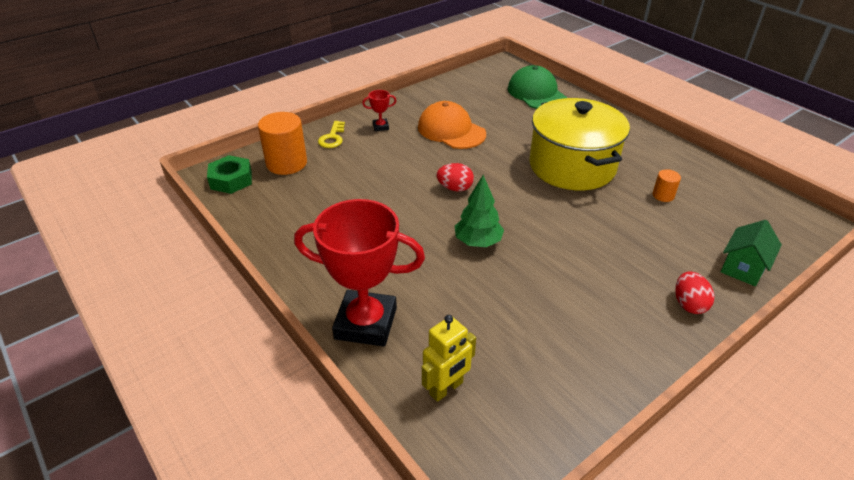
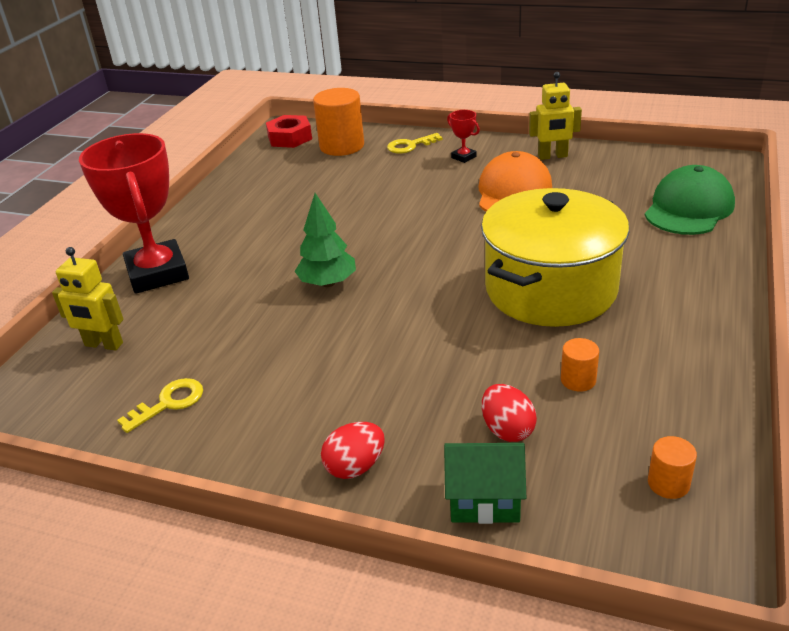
camera: 60 degrees right, 5 degrees down
green nut [207,155,252,194] -> red nut [266,115,312,148]
red egg [436,163,474,192] -> red egg moved to [482,384,537,442]
none -> yellow key [117,378,203,433]
none -> yellow robot [529,72,582,160]
none -> orange cylinder [648,436,697,499]

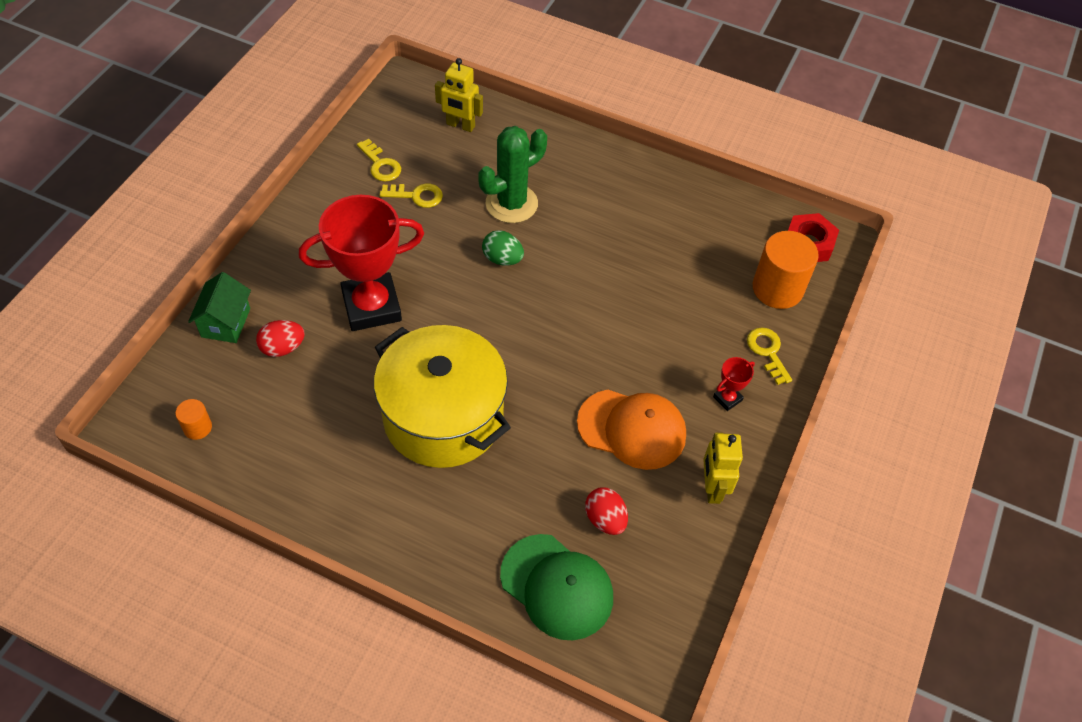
camera: 90 degrees right, 20 degrees up
yellow robot [52,247,124,351] -> yellow robot turned 90 degrees counterclockwise [435,58,483,132]
red trophy [79,133,189,294] -> red trophy moved to [299,195,424,331]
green tree [295,193,356,287] -> green egg [482,230,524,266]
red egg [321,422,385,479] -> red egg moved to [585,487,628,535]
orange cylinder [561,338,599,392] -> none
none -> yellow key [380,183,443,208]
none -> green cactus [478,126,547,223]

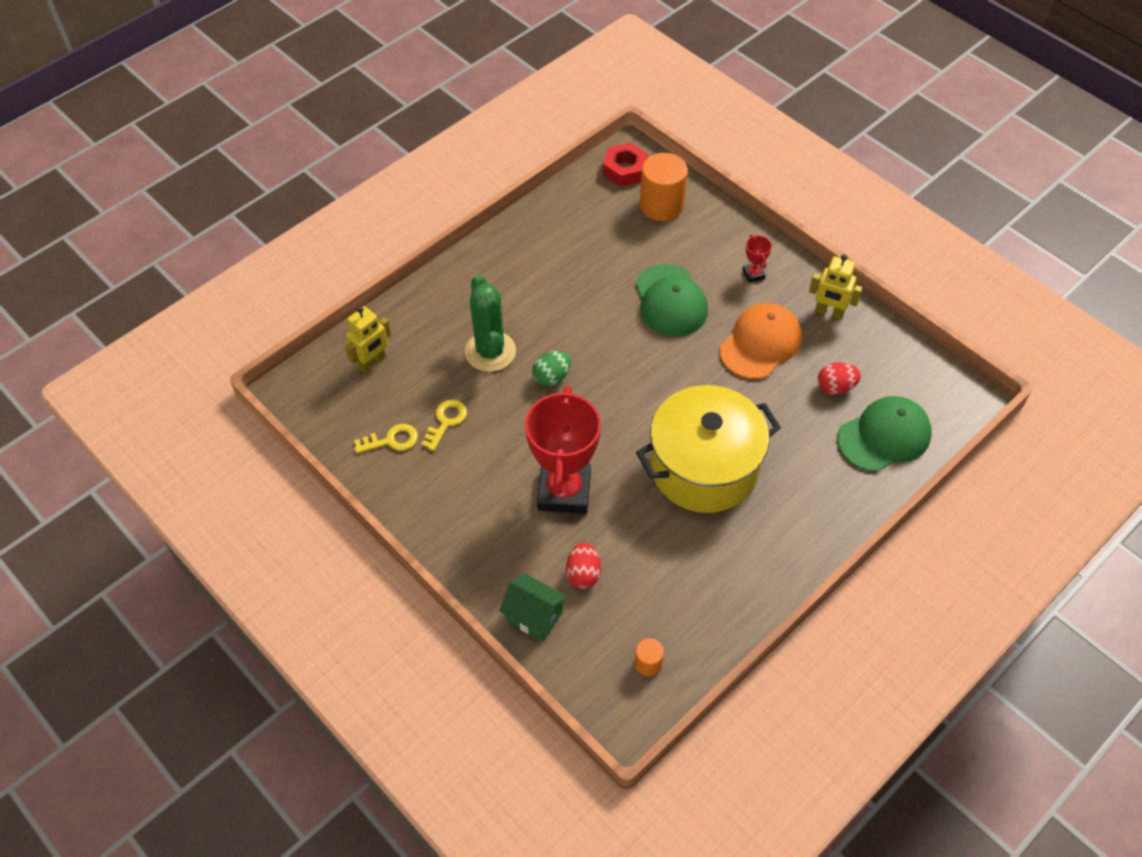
camera: 65 degrees left, 0 degrees up
yellow key [747,327,792,385] -> none
none -> green cap [635,264,708,336]

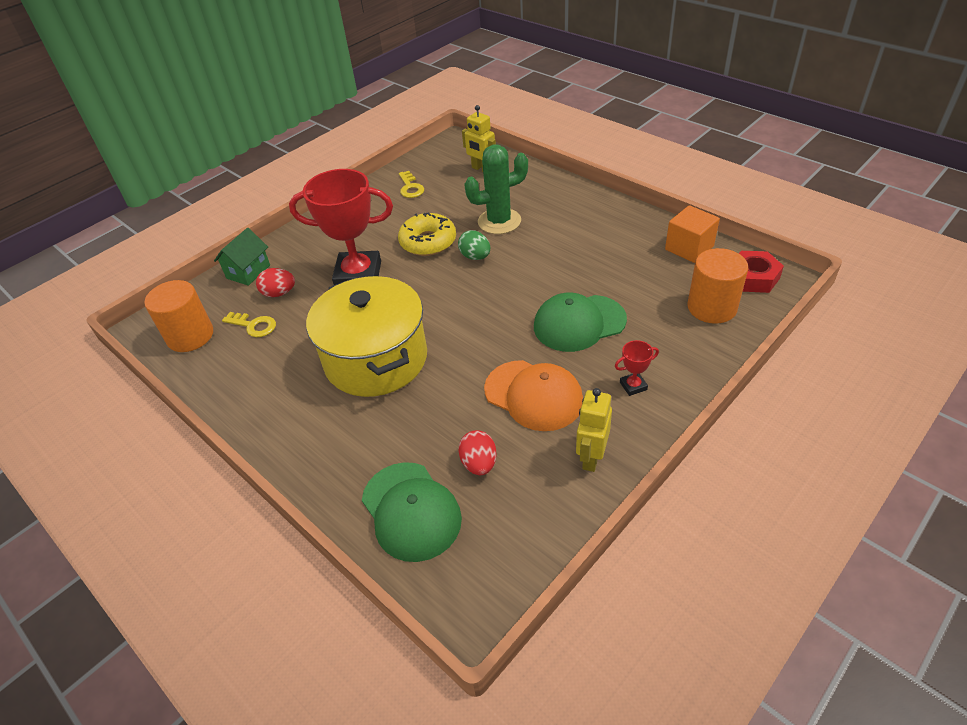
camera: 90 degrees right, 10 degrees down
yellow key [421,399,467,451] -> yellow key moved to [222,312,276,337]
orange cylinder [635,638,664,676] -> orange cylinder [144,280,213,352], size x2.04
none -> yellow donut [398,212,456,256]
none -> orange cube [665,205,720,263]

